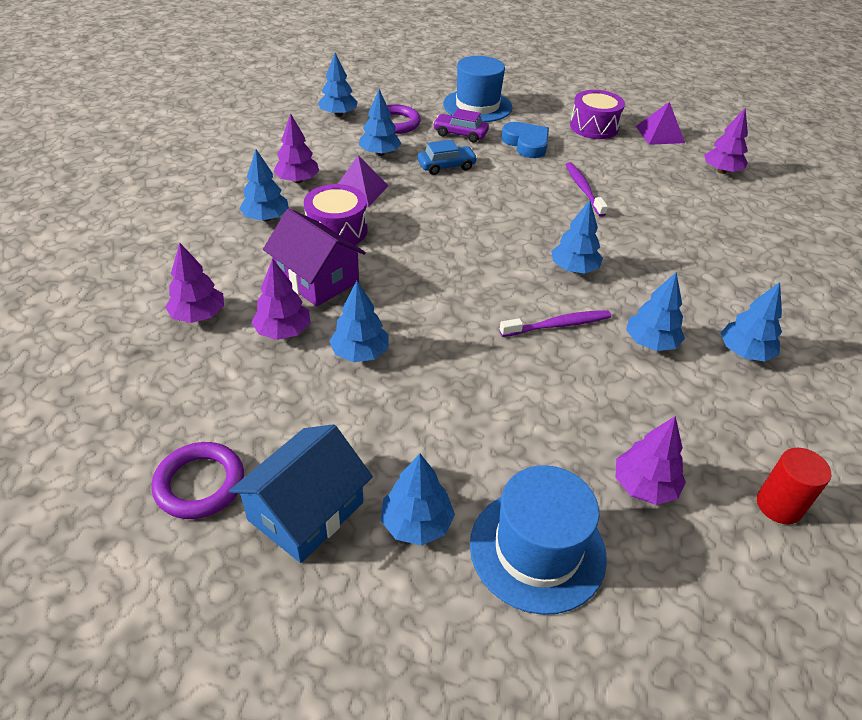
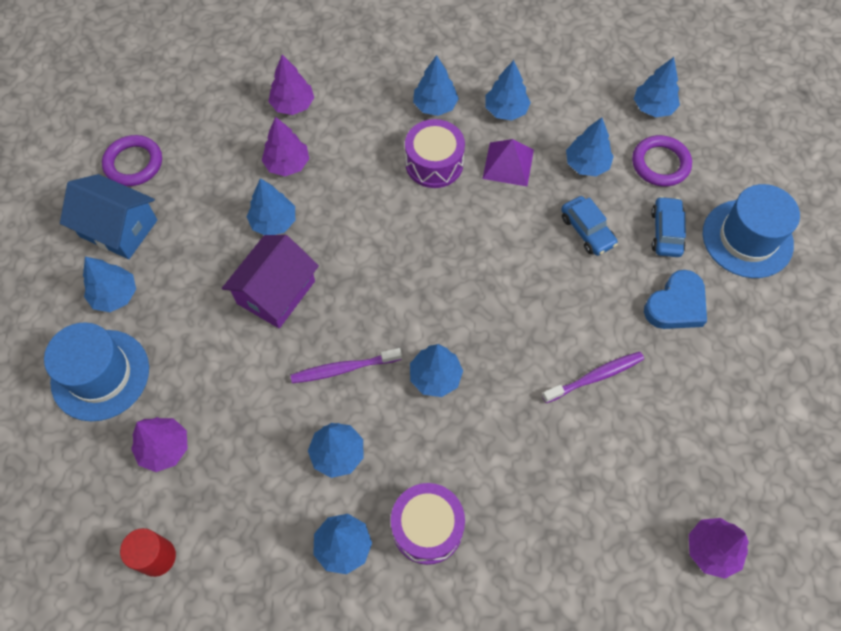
camera: 80 degrees right, 20 degrees up
purple house [263,209,366,307] -> purple house moved to [222,235,319,328]
purple tree [273,113,319,183] -> blue tree [485,60,531,121]
purple car [433,109,489,142] -> blue car [651,196,686,257]
purple toothbrush [499,310,611,337] -> purple toothbrush turned 105 degrees clockwise [291,348,402,383]
purple drum [570,90,625,139] -> purple drum moved to [391,483,465,565]
purple pyramid [636,102,685,145] -> none

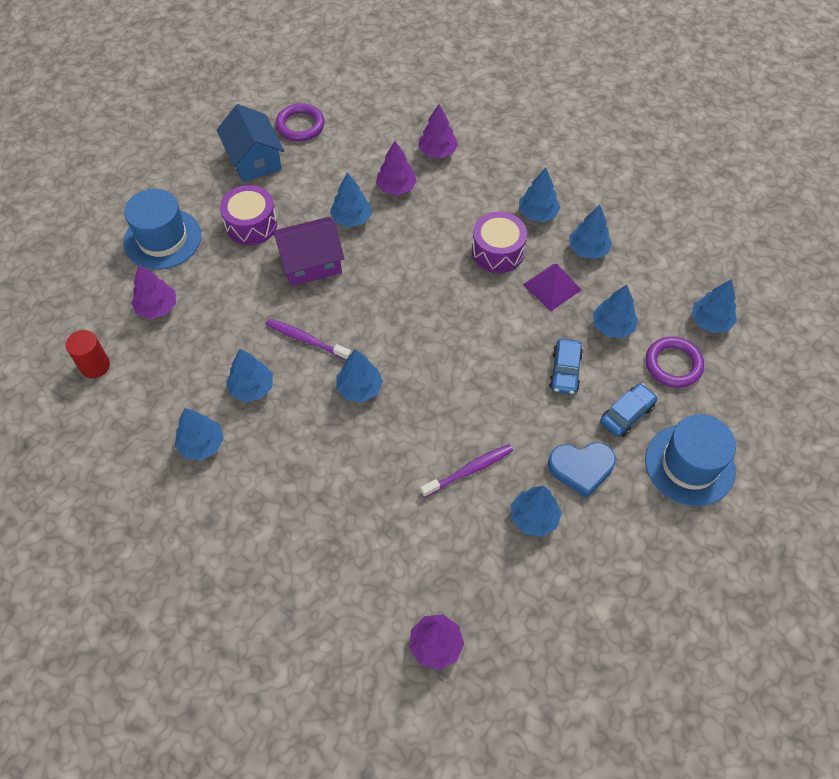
camera: 40 degrees right, 5 degrees down
blue tree [83,257,136,312] -> blue tree moved to [511,486,562,537]
purple drum [391,483,465,565] -> purple drum moved to [220,185,277,245]
purple toothbrush [542,352,644,403] -> purple toothbrush turned 45 degrees counterclockwise [421,444,513,498]

